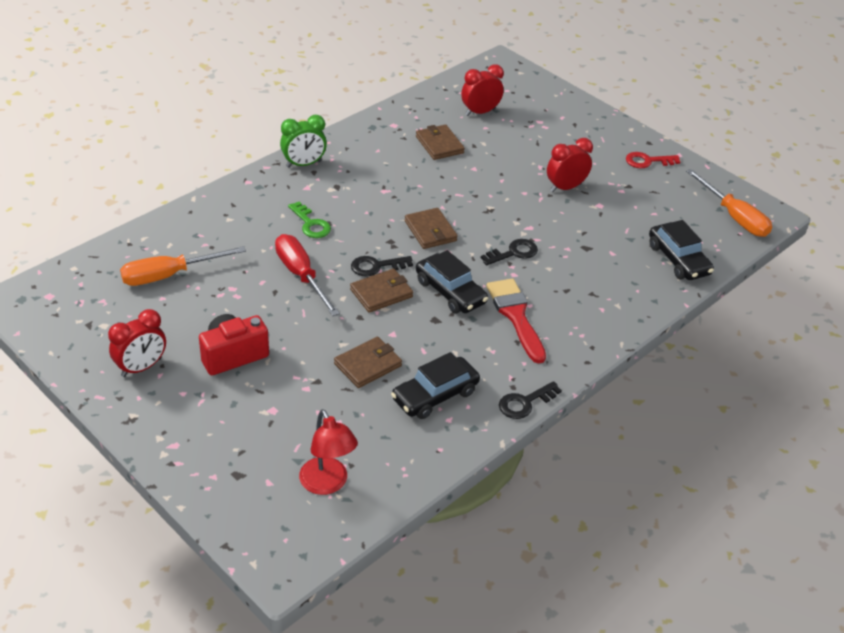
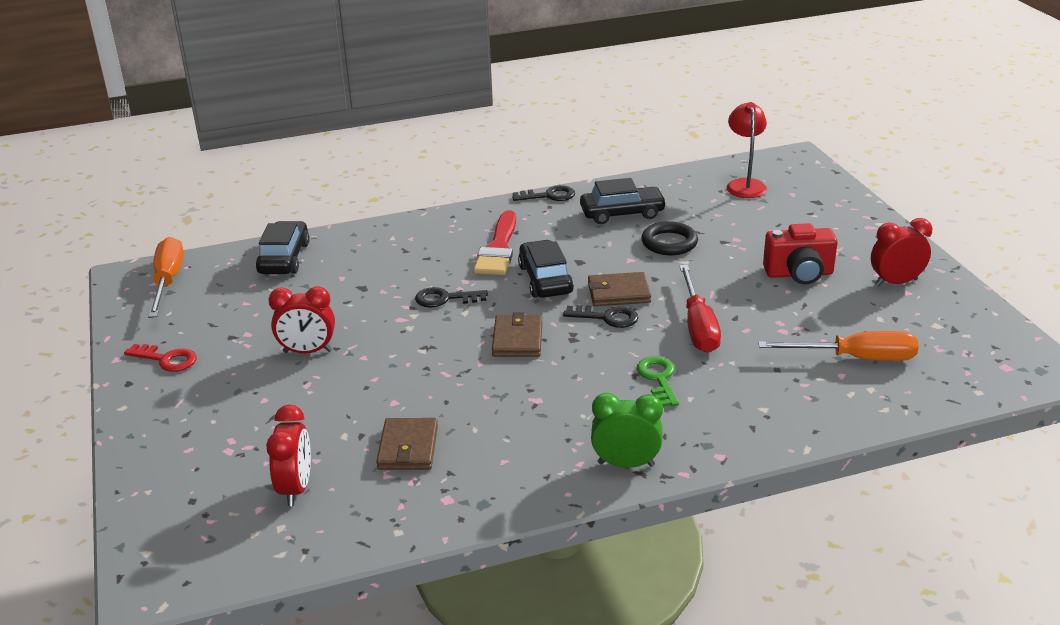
camera: 150 degrees left, 10 degrees down
brown wallet [334,337,402,388] -> black ring [641,221,698,255]
red clock [461,64,504,116] -> red clock turned 90 degrees counterclockwise [266,405,311,506]

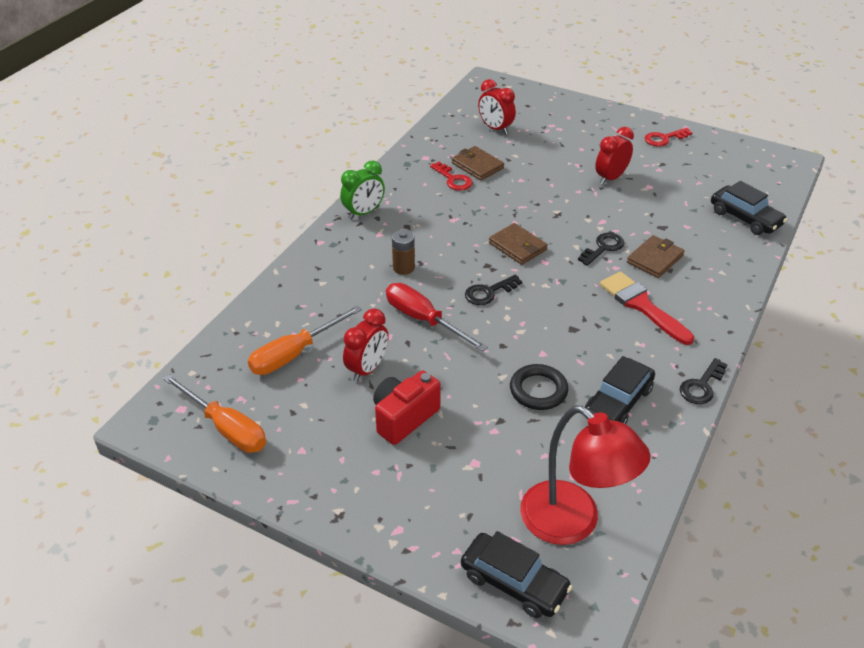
camera: 135 degrees right, 10 degrees up
orange screwdriver [148,237,184,318] -> orange screwdriver moved to [163,374,266,453]
black car [518,240,574,298] -> black car moved to [461,531,572,618]
brown wallet [588,272,651,306] -> brown wallet moved to [627,235,685,278]
green key [637,356,679,407] -> brown battery [392,230,415,275]
red lamp [727,102,767,198] -> red lamp [520,405,651,545], size x1.53
red clock [871,218,932,286] -> red clock moved to [343,308,389,382]
none -> red key [430,162,473,191]

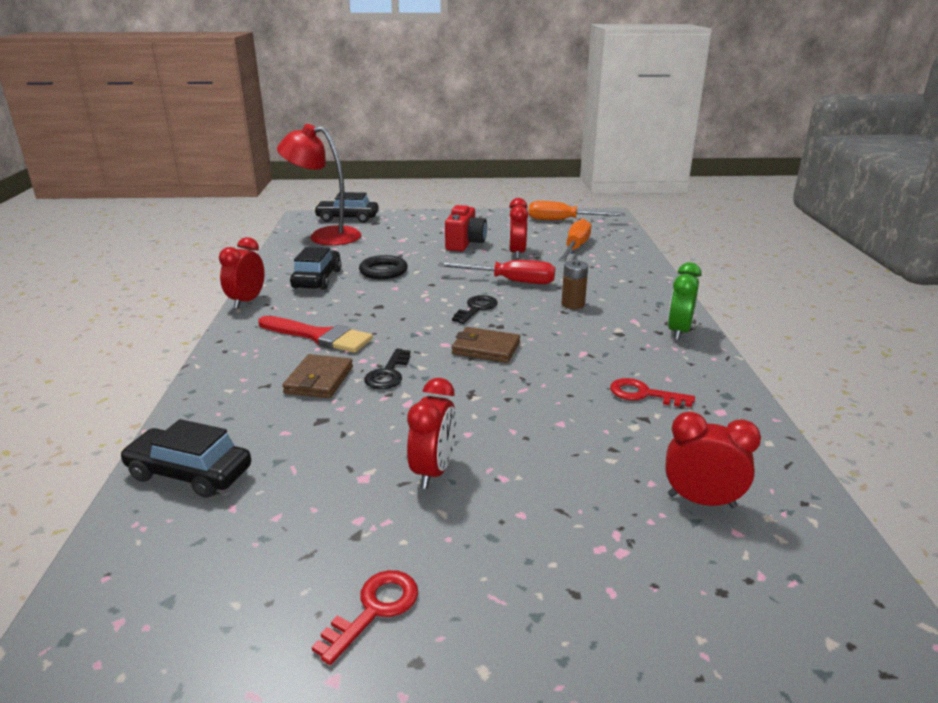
camera: 150 degrees right, 15 degrees down
brown wallet [452,146,504,181] -> none
black key [680,358,728,404] -> red clock [219,237,265,309]

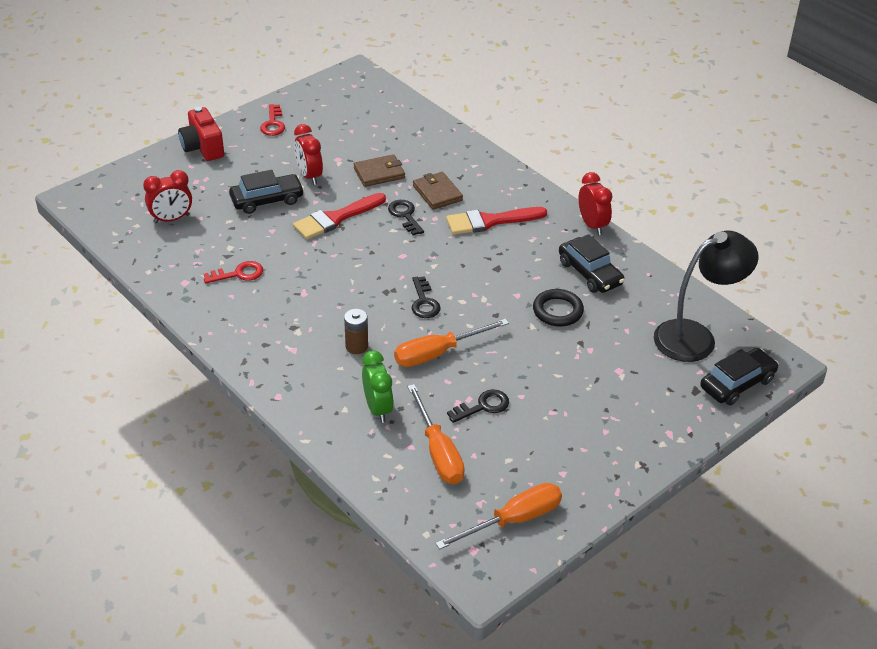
camera: 140 degrees right, 15 degrees up
black car [120,419,251,498] -> black car moved to [229,170,304,214]
red lamp [277,124,361,245] -> black lamp [654,231,759,362]
red screwdriver [438,260,555,284] -> orange screwdriver [394,319,509,367]
red camera [445,205,487,251] -> red camera moved to [178,107,224,161]
brown wallet [452,327,520,363] -> brown wallet moved to [354,154,405,187]
red clock [509,198,528,259] -> black key [447,389,509,423]
green clock [668,262,701,340] -> green clock moved to [362,350,394,423]
none -> red brush [293,193,386,240]

